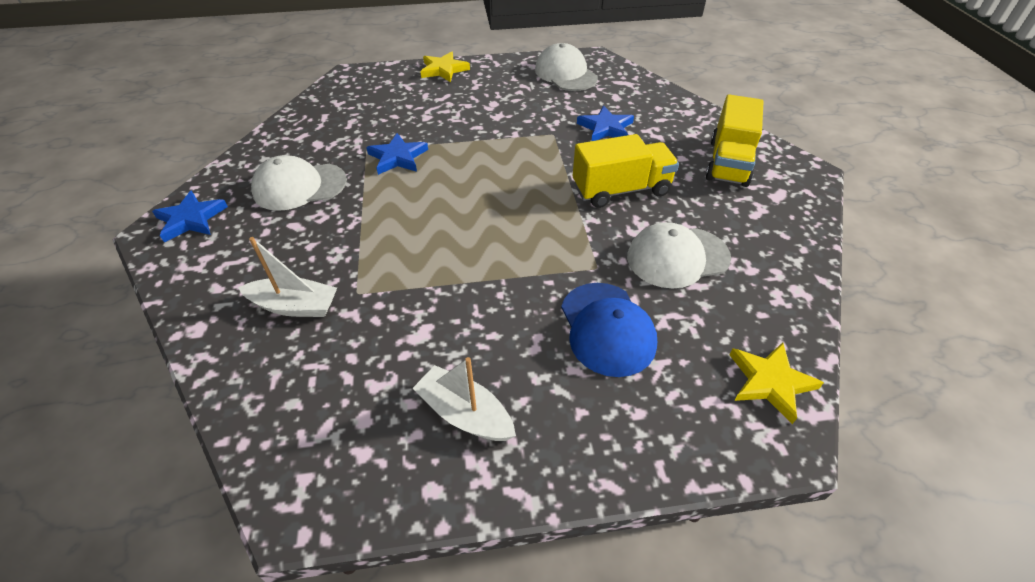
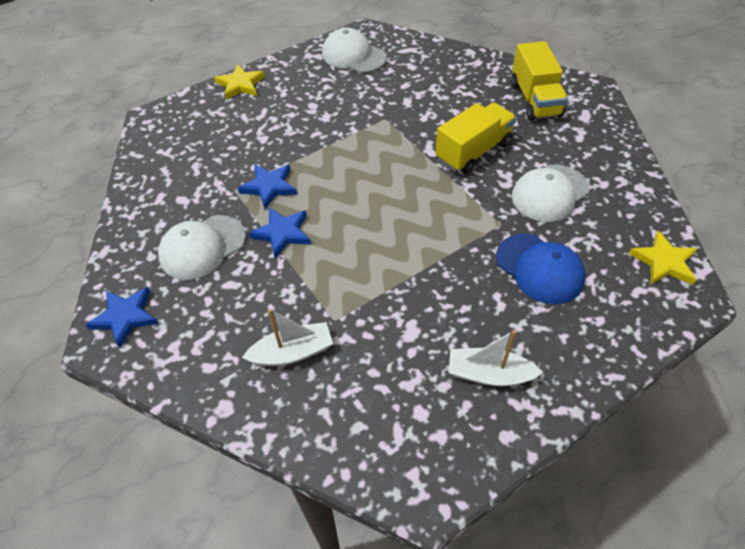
camera: 25 degrees left, 5 degrees up
blue star [577,105,634,141] -> blue star moved to [249,207,311,259]

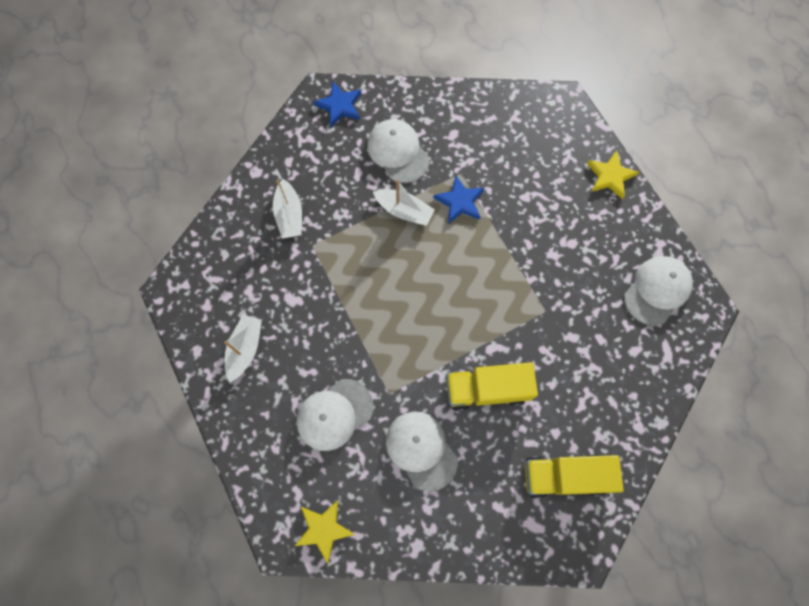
camera: 95 degrees right, 20 degrees up
blue star [249,207,311,259] -> white boat [373,179,435,226]
yellow truck [435,103,516,174] -> yellow truck turned 120 degrees clockwise [446,362,538,411]
blue cap [496,234,585,304] -> white cap [296,379,373,451]

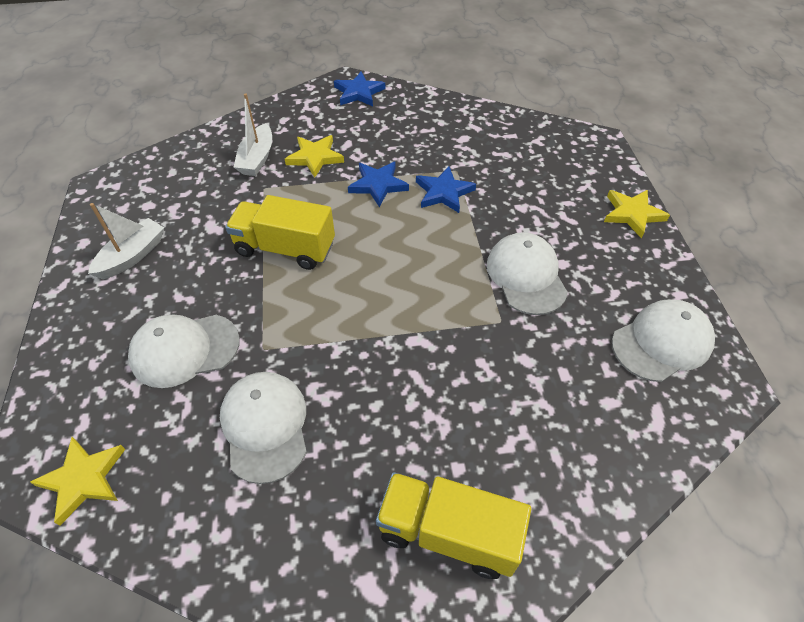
camera: 20 degrees right, 20 degrees down
white cap [367,119,430,183] -> white cap moved to [487,232,568,315]
white boat [373,179,435,226] -> blue star [348,161,409,207]
yellow truck [446,362,538,411] -> yellow truck moved to [225,195,335,270]
none -> yellow star [285,135,344,178]

